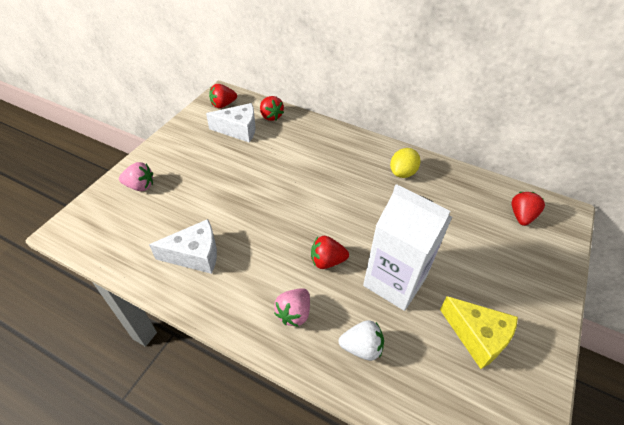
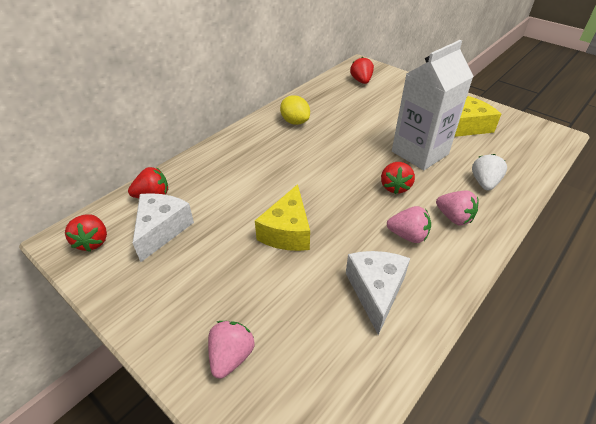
camera: 75 degrees left, 5 degrees down
red strawberry [511,192,545,226] -> red strawberry turned 45 degrees clockwise [350,57,374,84]
none -> yellow cheese [255,184,310,251]
none -> pink strawberry [387,206,431,243]

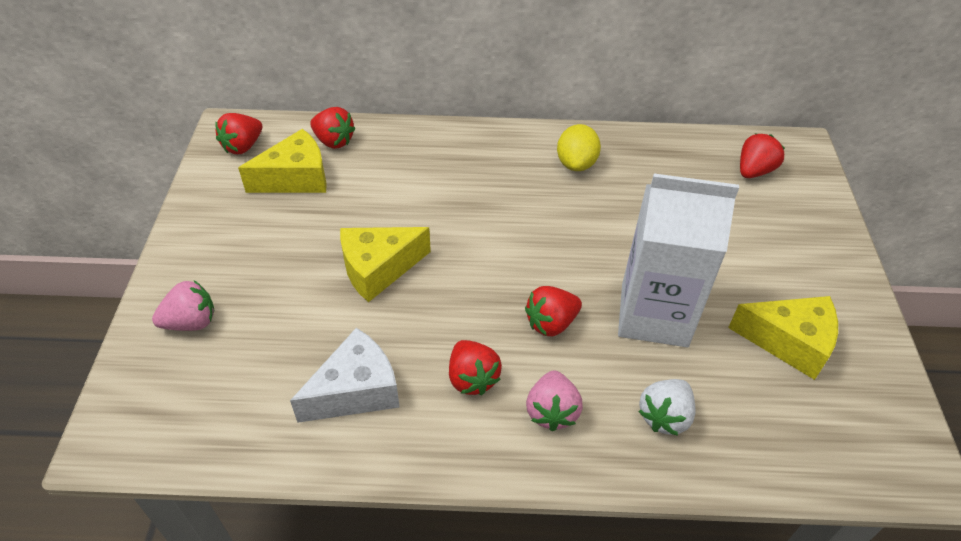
camera: 50 degrees right, 5 degrees up
white cheese [133,193,194,262] -> yellow cheese [238,129,327,193]
pink strawberry [387,206,431,243] -> red strawberry [449,340,502,395]
white strawberry [472,154,507,191] -> white strawberry turned 150 degrees clockwise [638,379,696,436]

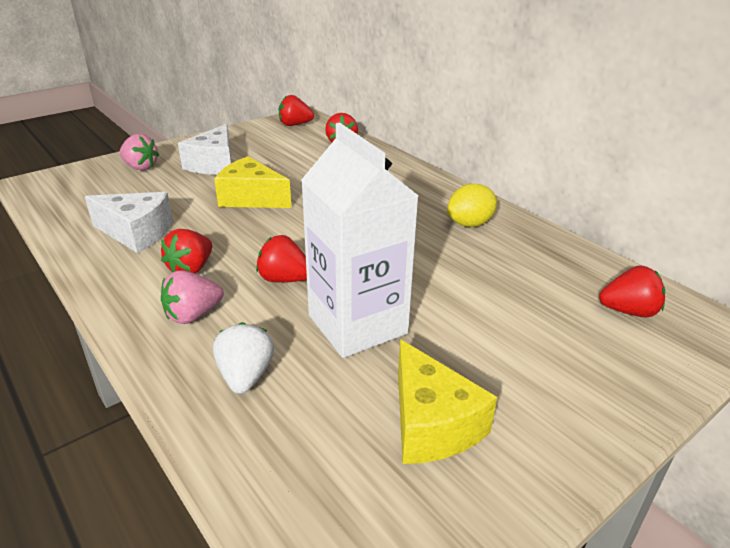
camera: 50 degrees right, 15 degrees down
yellow cheese [238,129,327,193] -> none
white strawberry [638,379,696,436] -> white strawberry turned 90 degrees clockwise [213,322,274,394]
none -> white cheese [178,124,231,175]

